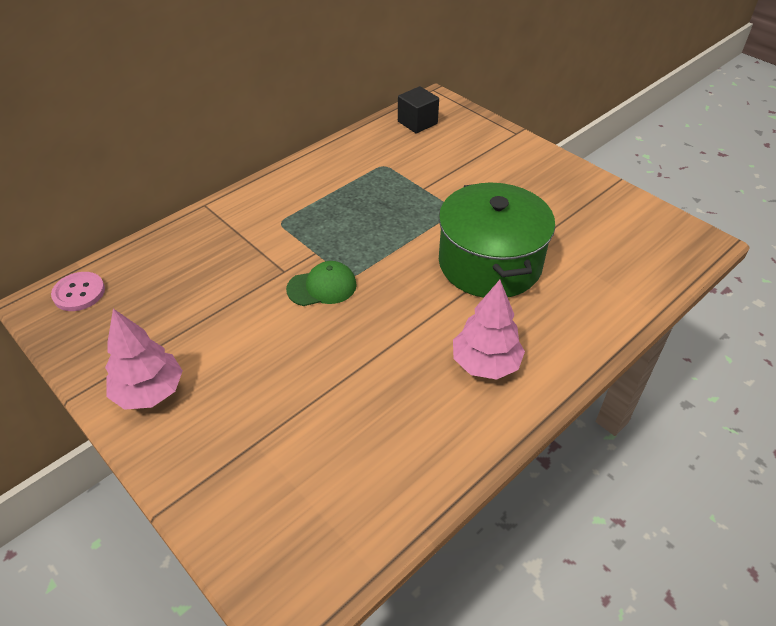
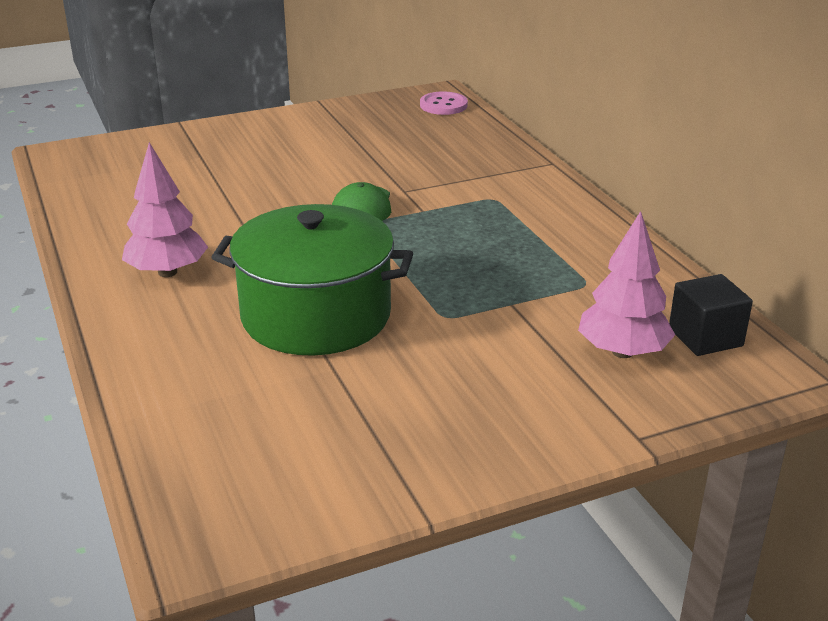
camera: 110 degrees right, 15 degrees down
pink tree [105,309,183,410] -> pink tree moved to [578,211,675,358]

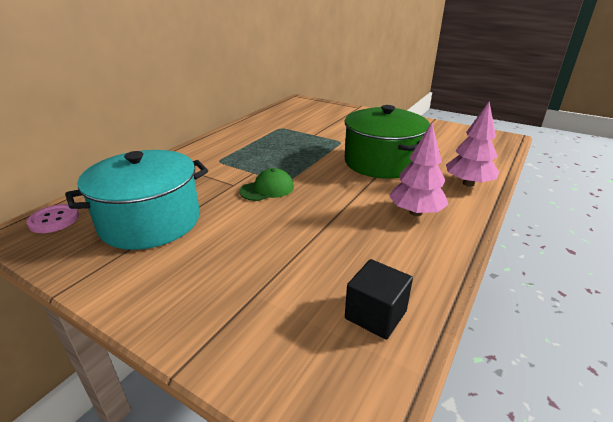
camera: 125 degrees left, 0 degrees up
pink tree [578,211,675,358] -> pink tree moved to [446,102,499,187]
black cube [669,274,753,356] -> black cube moved to [345,259,413,340]
none -> turquoise pot [65,150,208,250]

